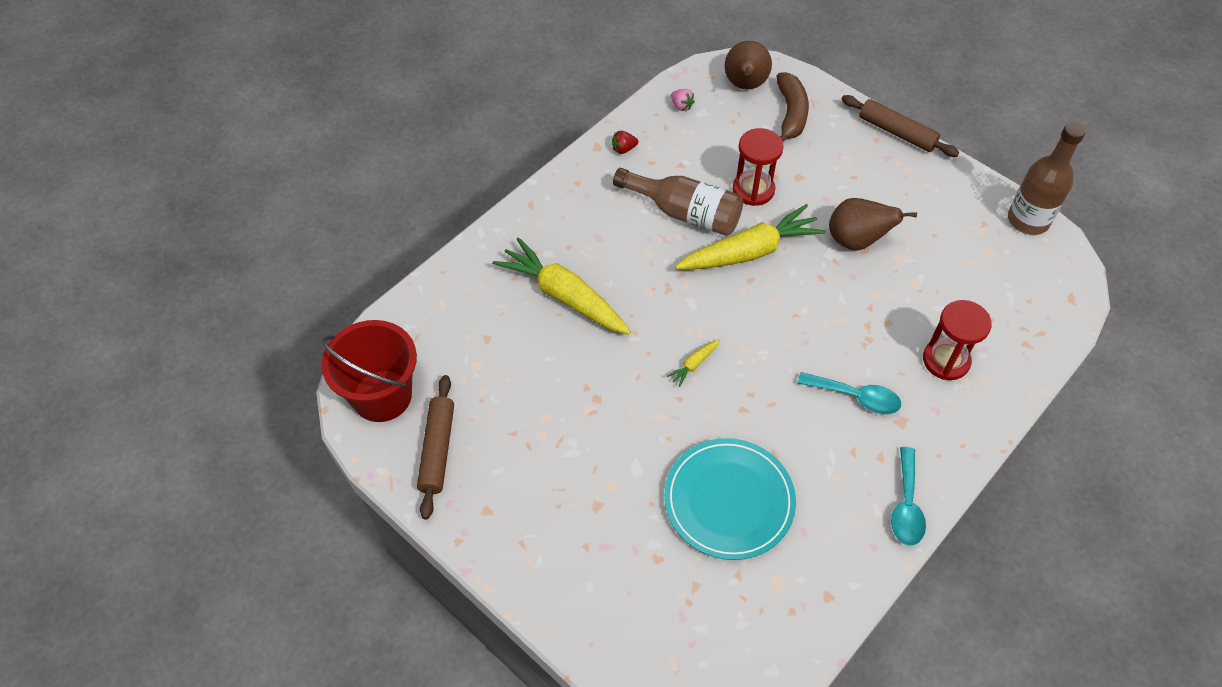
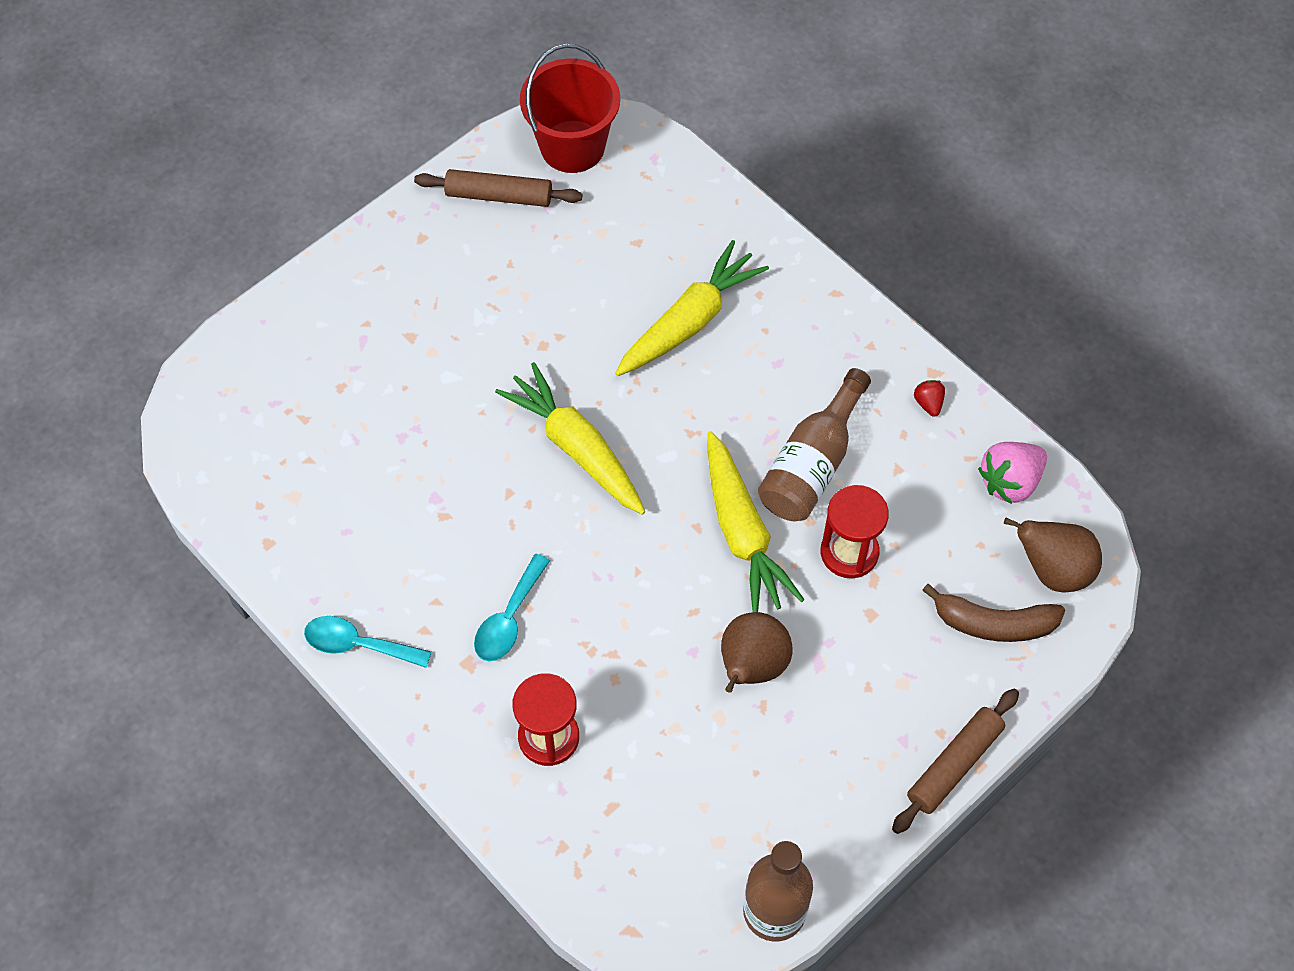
camera: 95 degrees right, 5 degrees up
turquoise plate [664,438,796,560] -> none
yellow carrot [667,339,720,387] -> yellow carrot [495,362,645,515], size x2.42
pink strawberry [671,89,695,111] -> pink strawberry [978,442,1047,504], size x1.94

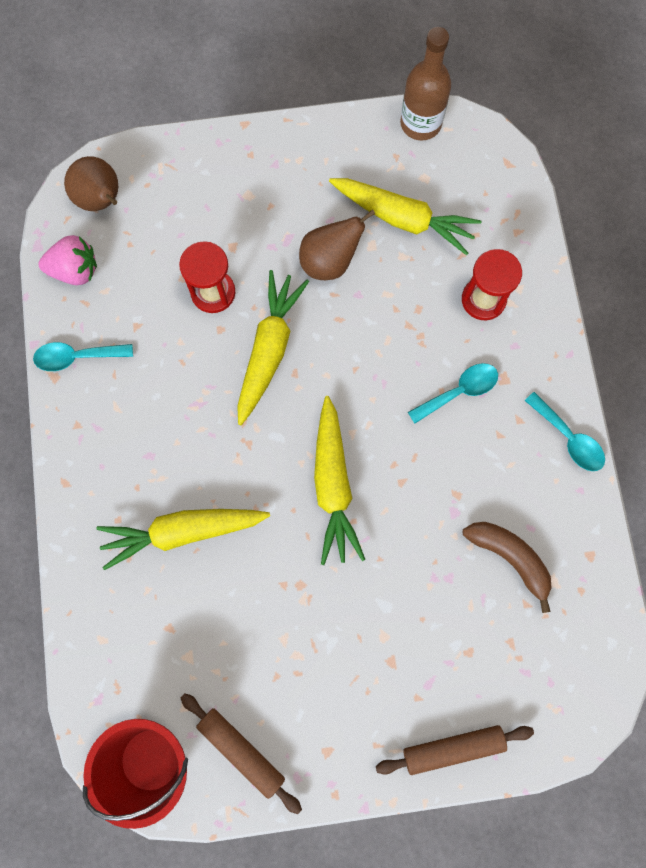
camera: 145 degrees left, 15 degrees up
brown bottle [758,368,871,521] -> none
brown rolling pin [892,689,1019,834] -> brown rolling pin moved to [376,725,534,775]
red strawberry [914,380,945,417] -> turquoise spoon [33,342,133,371]
brown banana [922,584,1065,642] -> brown banana moved to [463,522,552,613]
none -> yellow carrot [329,178,482,255]

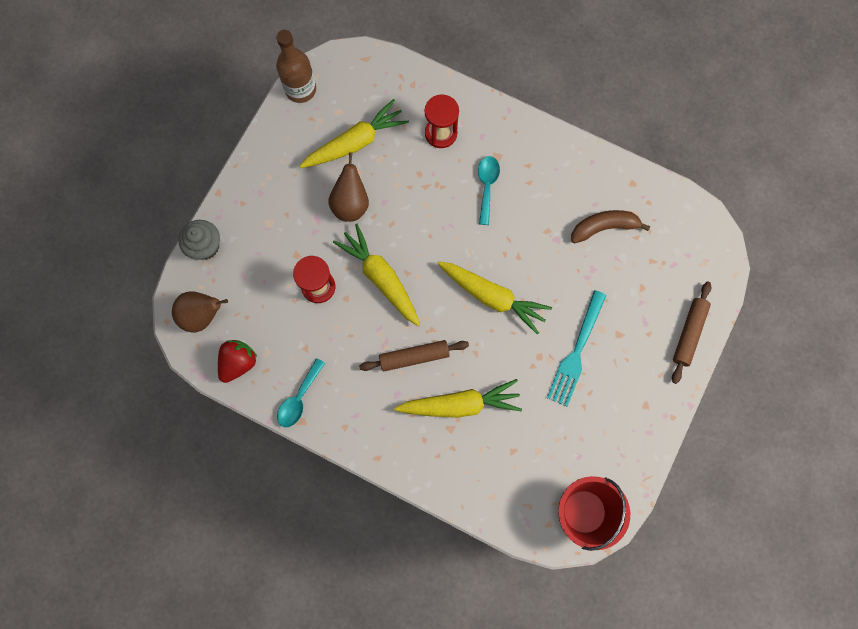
camera: 55 degrees left, 0 degrees up
pink strawberry [39,235,97,285] -> red strawberry [218,340,257,383]
yellow carrot [96,509,270,570] -> yellow carrot turned 120 degrees counterclockwise [394,379,522,418]
brown rolling pin [181,693,302,814] -> brown rolling pin moved to [359,340,469,371]
turquoise spoon [524,392,605,471] -> none
none -> grey cupcake [178,220,220,260]
none -> turquoise fork [547,290,607,406]

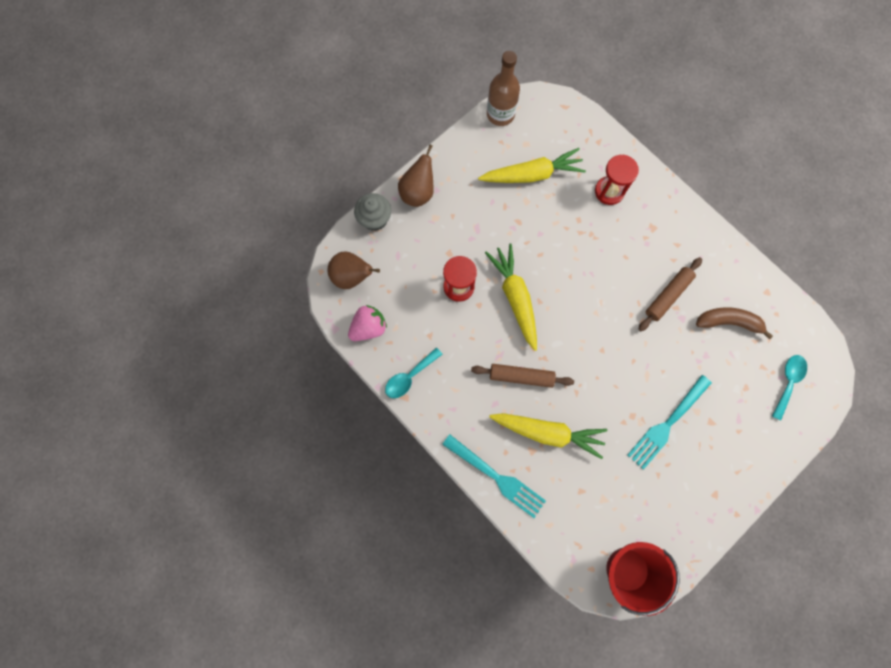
camera: 20 degrees right, 0 degrees up
red strawberry [218,340,257,383] -> pink strawberry [348,305,387,341]
brown pear [328,152,369,222] -> brown pear moved to [398,144,434,207]
yellow carrot [437,261,552,335] -> none
turquoise spoon [478,156,500,225] -> turquoise spoon moved to [772,355,807,420]
brown rolling pin [672,282,711,384] -> brown rolling pin moved to [638,257,702,331]
none -> turquoise fork [442,434,546,518]

